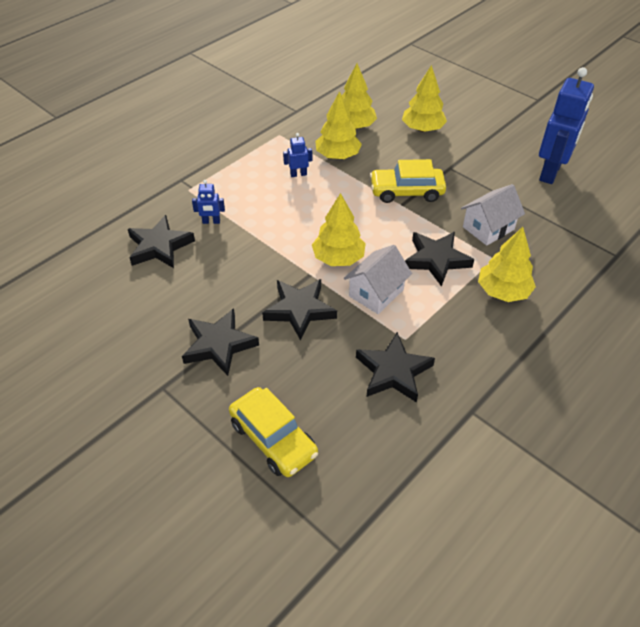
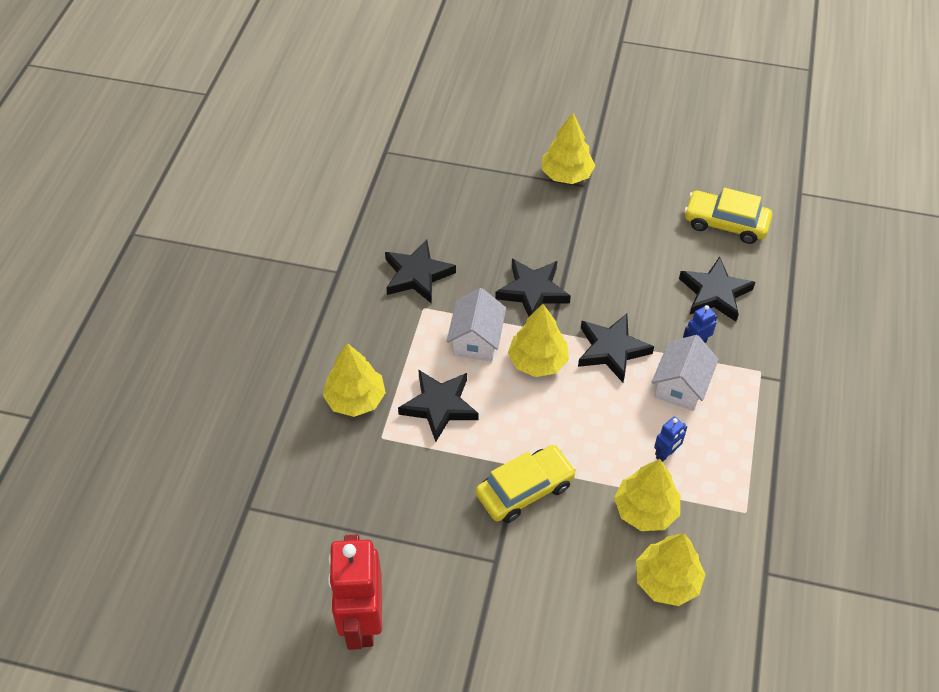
camera: 150 degrees right, 5 degrees up
black star [182,308,259,376] -> black star moved to [578,314,654,382]
yellow car [229,387,318,477] -> yellow car moved to [684,188,772,244]
yellow tree [402,65,447,132] -> yellow tree moved to [542,113,595,184]
white house [461,184,525,246] -> white house moved to [651,335,719,411]
blue robot [539,67,594,184] -> red robot [328,535,382,650]

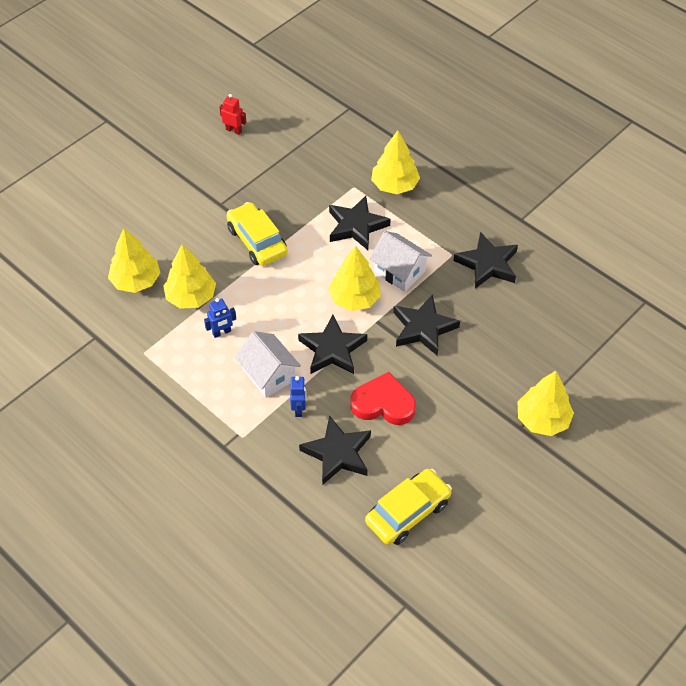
camera: 120 degrees right, 0 degrees up
red robot [328,535,382,650] -> red robot [219,94,246,135], size x0.43
yellow car [475,445,576,523] -> yellow car turned 150 degrees clockwise [226,202,288,266]
blue robot [654,417,687,462] -> blue robot turned 105 degrees counterclockwise [204,298,236,338]
none -> red heart [350,372,416,425]

